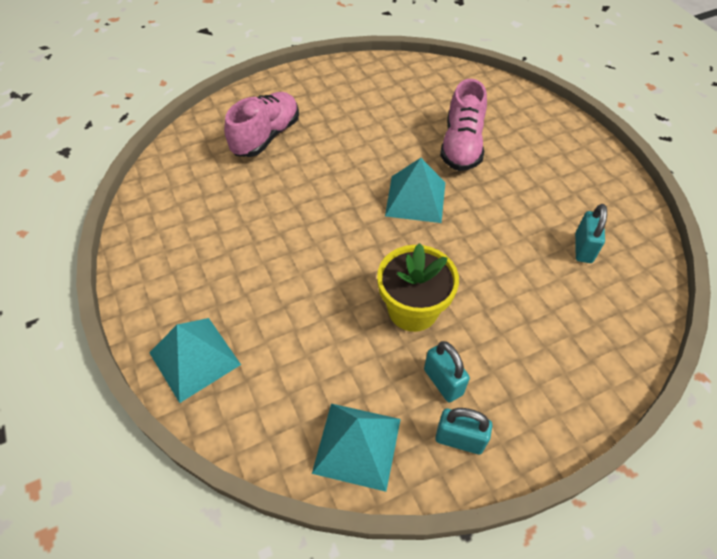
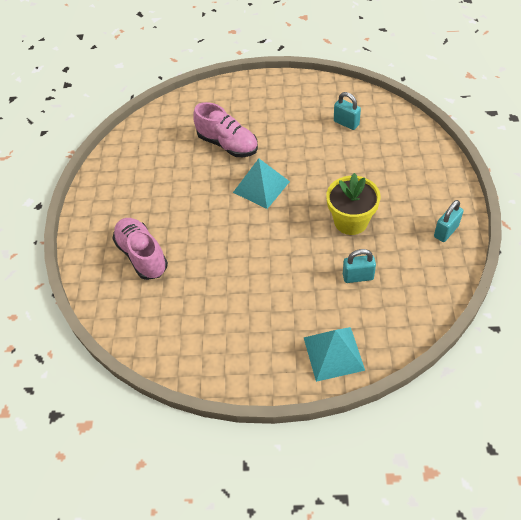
camera: 60 degrees left, 0 degrees up
turquoise pyramid [312,404,401,492] -> none
turquoise padlock [424,341,470,403] -> turquoise padlock moved to [343,249,376,283]

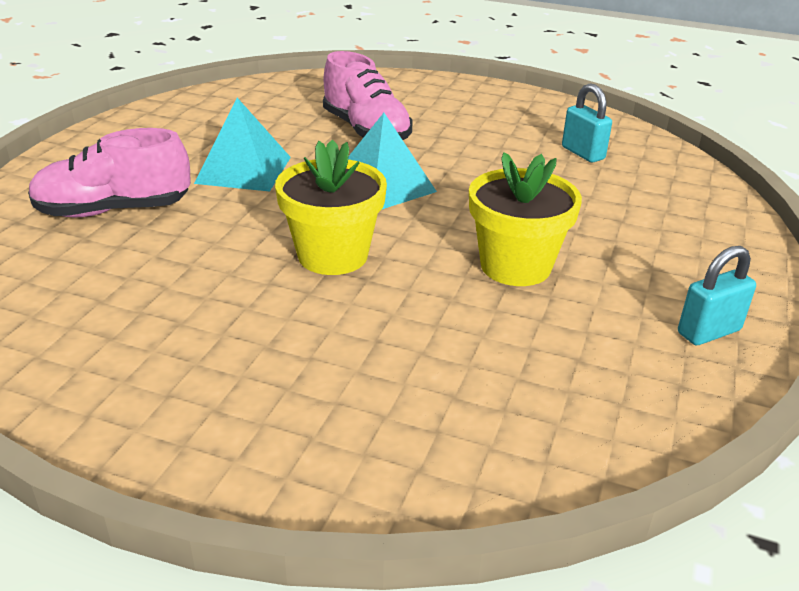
camera: 15 degrees right, 20 degrees down
pink shoe [112,218,168,280] -> pink shoe turned 90 degrees counterclockwise [28,128,191,217]
turquoise pyramid [304,327,365,382] -> turquoise pyramid moved to [194,98,291,192]
turquoise padlock [343,249,376,283] -> none
none -> yellow flower pot [275,140,387,275]

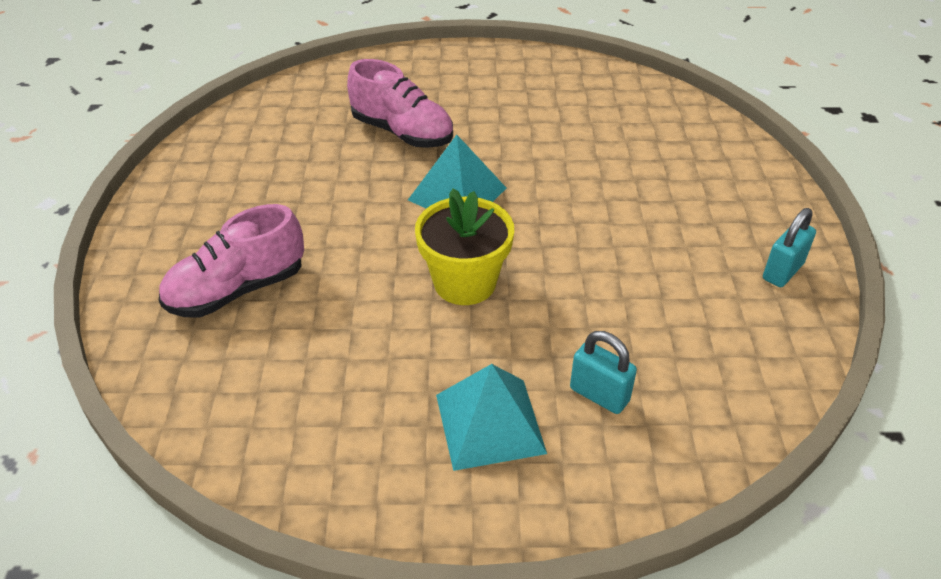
camera: 20 degrees left, 10 degrees up
turquoise pyramid [194,98,291,192] -> turquoise pyramid moved to [436,364,547,471]
yellow flower pot [469,152,582,286] -> none
turquoise padlock [562,83,612,162] -> turquoise padlock moved to [570,331,637,414]

